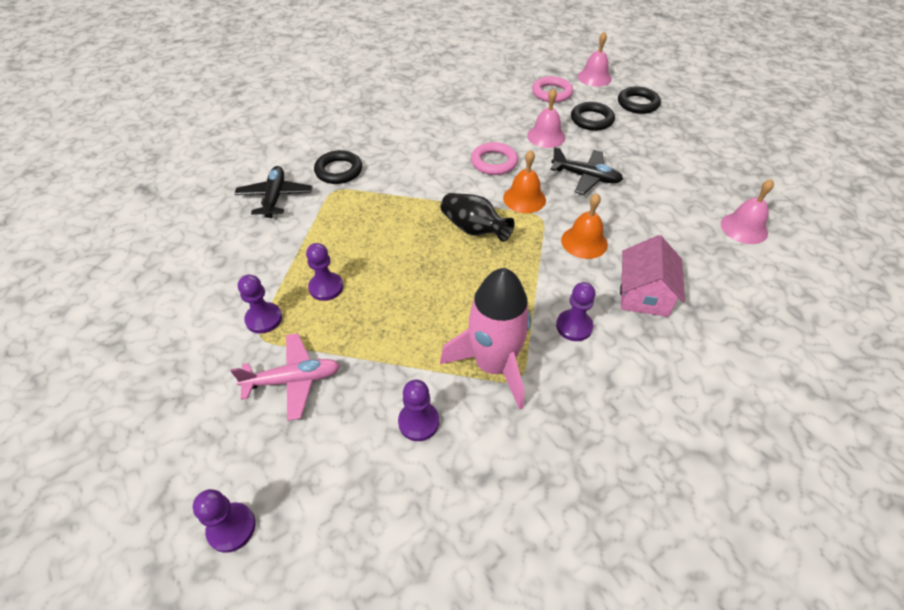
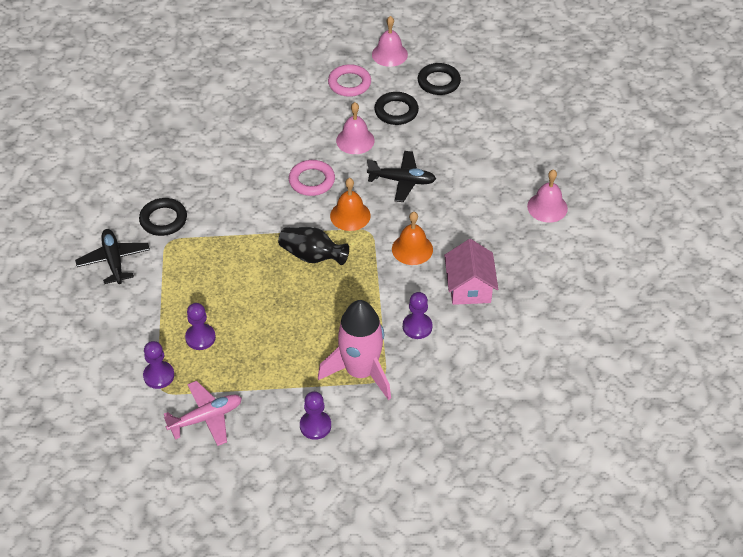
camera: 15 degrees left, 0 degrees up
purple pawn [193,489,256,553] -> none

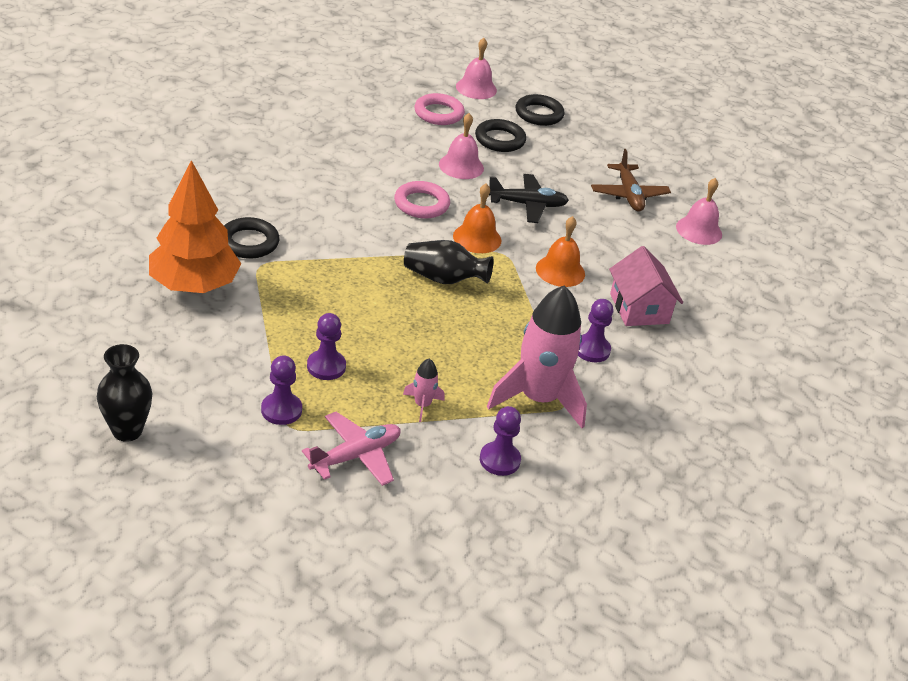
camera: 15 degrees left, 10 degrees down
black plane [75,229,150,284] -> orange tree [149,160,241,293]
none -> black vase [97,344,152,442]
none -> pink rocket [403,359,445,422]
none -> brown plane [591,149,671,212]

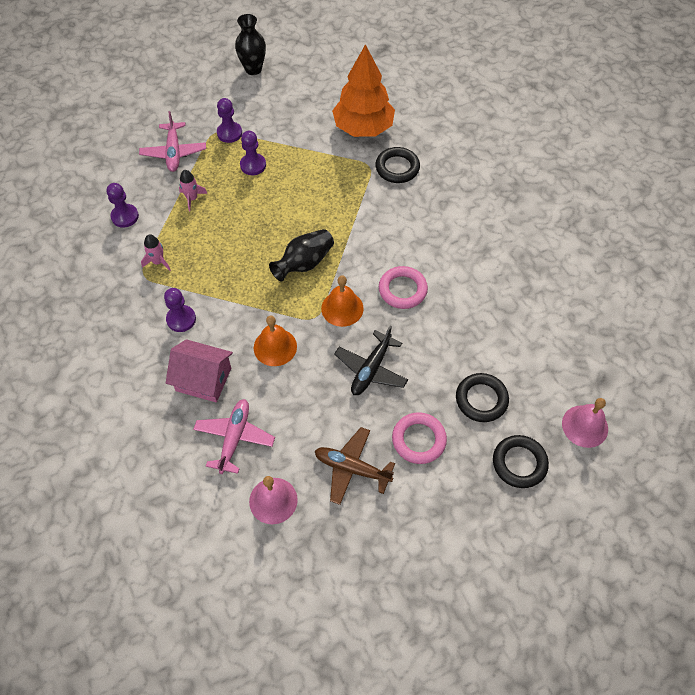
camera: 125 degrees right, 20 degrees up
pink ring [414,93,465,125] -> pink ring moved to [392,412,447,464]
pink bell [439,113,484,179] -> none
pink rocket [487,285,587,428] -> pink rocket [141,234,171,271], size x0.42
none -> pink plane [193,399,275,474]

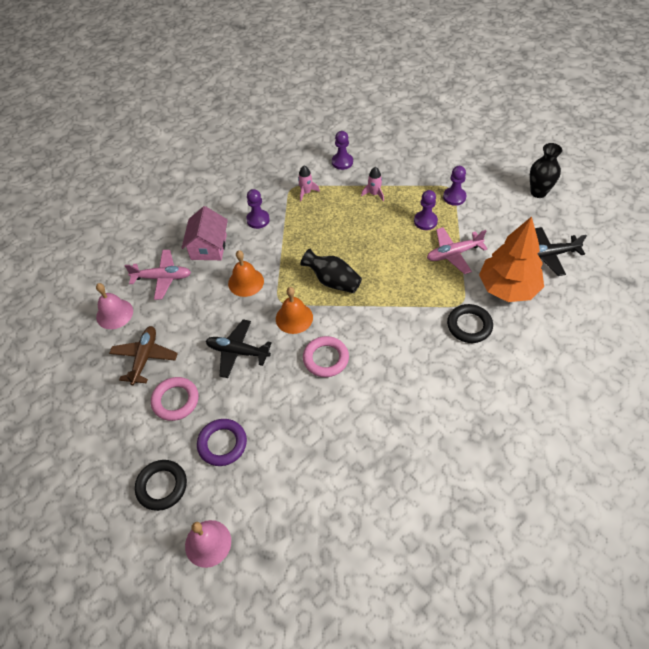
camera: 80 degrees right, 5 degrees down
pink plane [139,111,206,172] -> pink plane moved to [427,227,487,274]
black ring [456,373,509,422] -> purple ring [197,419,247,466]
none -> black plane [535,227,587,276]

